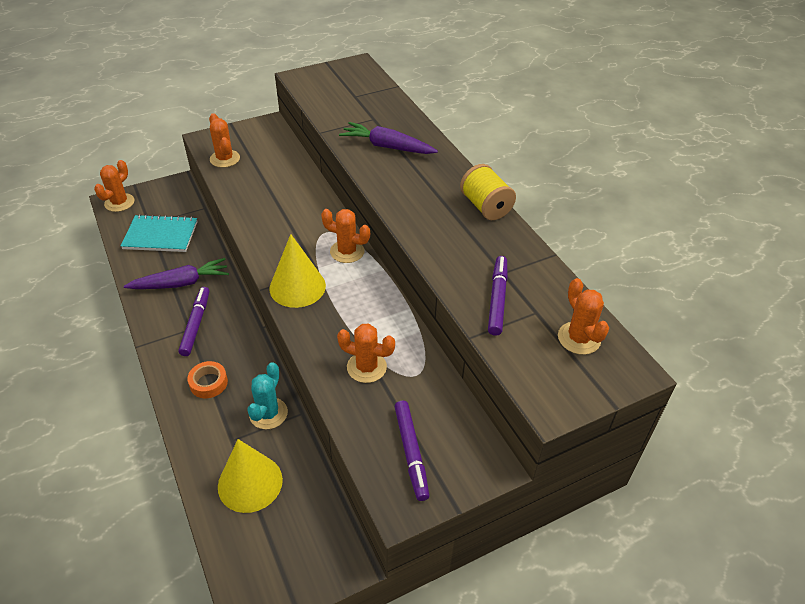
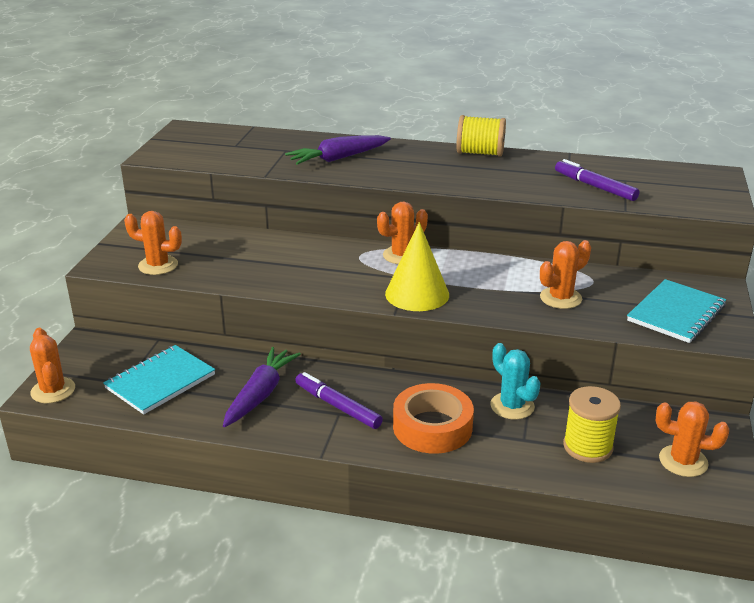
camera: 50 degrees left, 15 degrees down
orange tape [187,361,228,398] -> orange tape [393,383,474,454], size x1.74
yellow cone [218,439,283,513] -> yellow spool [563,386,621,463]
purple marker [394,401,429,501] -> turquoise notebook [627,279,726,343]
orange cactus [558,278,609,355] -> orange cactus moved to [656,401,729,477]

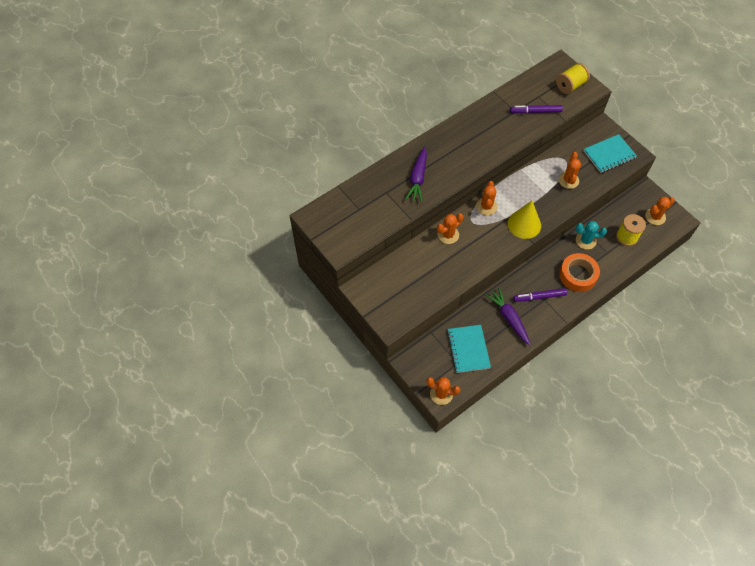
camera: 50 degrees left, 30 degrees up
orange cactus [124,211,182,275] -> orange cactus moved to [437,213,463,244]
yellow spool [457,115,506,157] -> yellow spool moved to [556,63,590,94]
turquoise notebook [627,279,726,343] -> turquoise notebook turned 75 degrees clockwise [583,134,637,173]

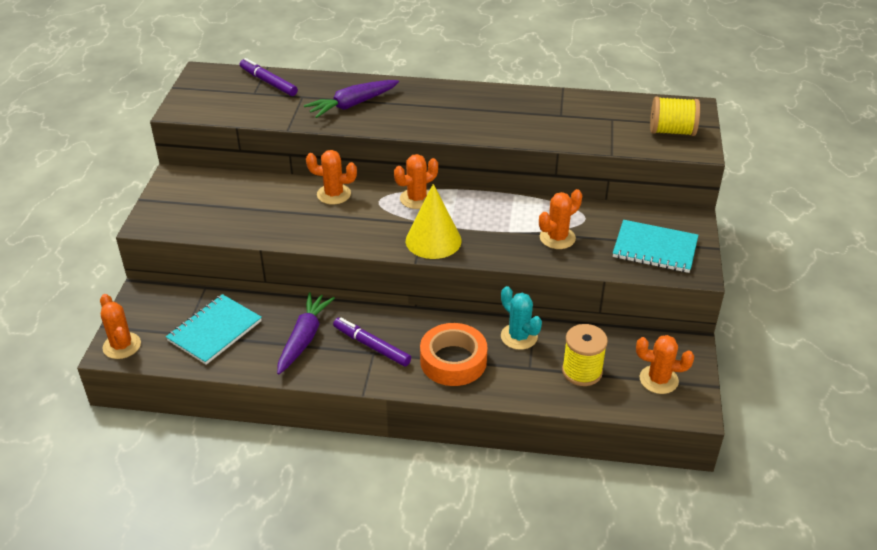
camera: 45 degrees right, 20 degrees down
purple marker [510,105,563,114] -> purple marker moved to [240,58,298,96]

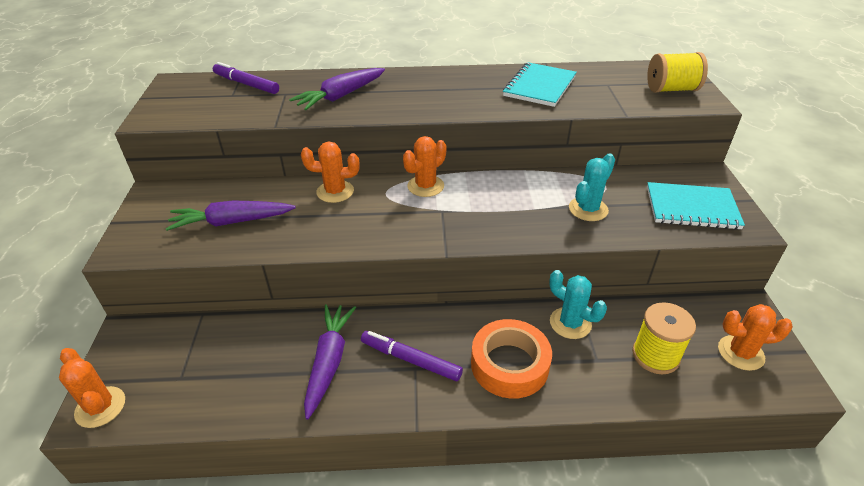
camera: 10 degrees left, 0 degrees up
turquoise notebook [166,294,262,365] -> turquoise notebook moved to [503,62,577,107]
yellow cone [406,184,462,259] -> none
orange cactus [539,189,582,249] -> turquoise cactus [569,153,615,221]
none -> purple carrot [166,200,296,231]

